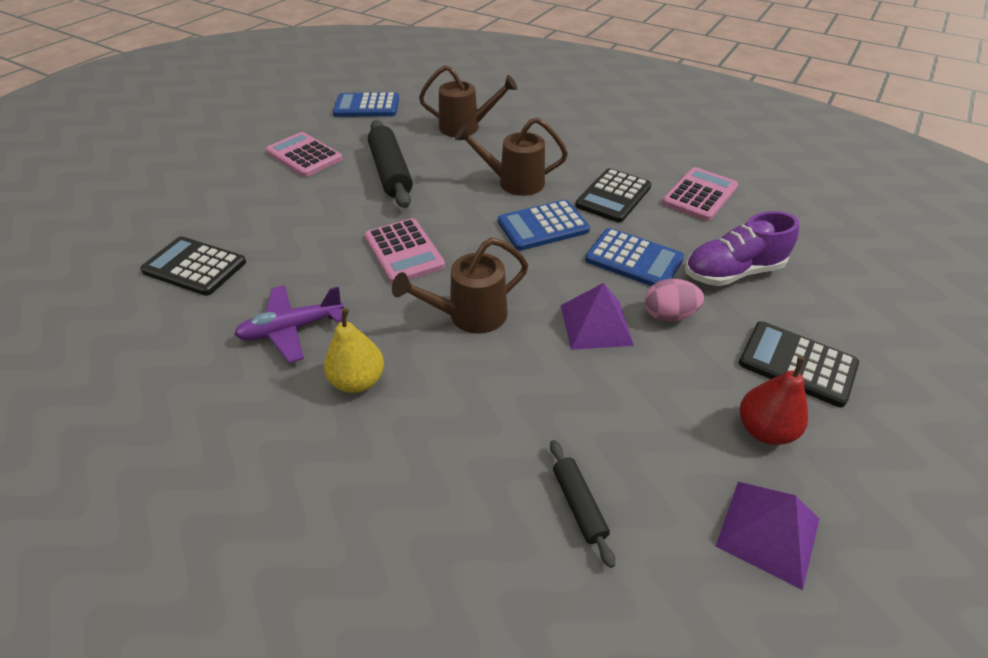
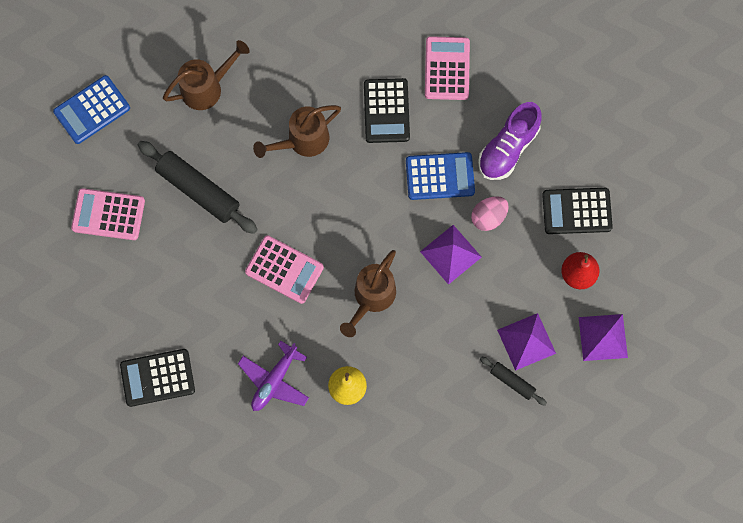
camera: 35 degrees left, 30 degrees up
blue calculator [498,200,590,251] -> none
none -> purple pyramid [497,313,556,371]

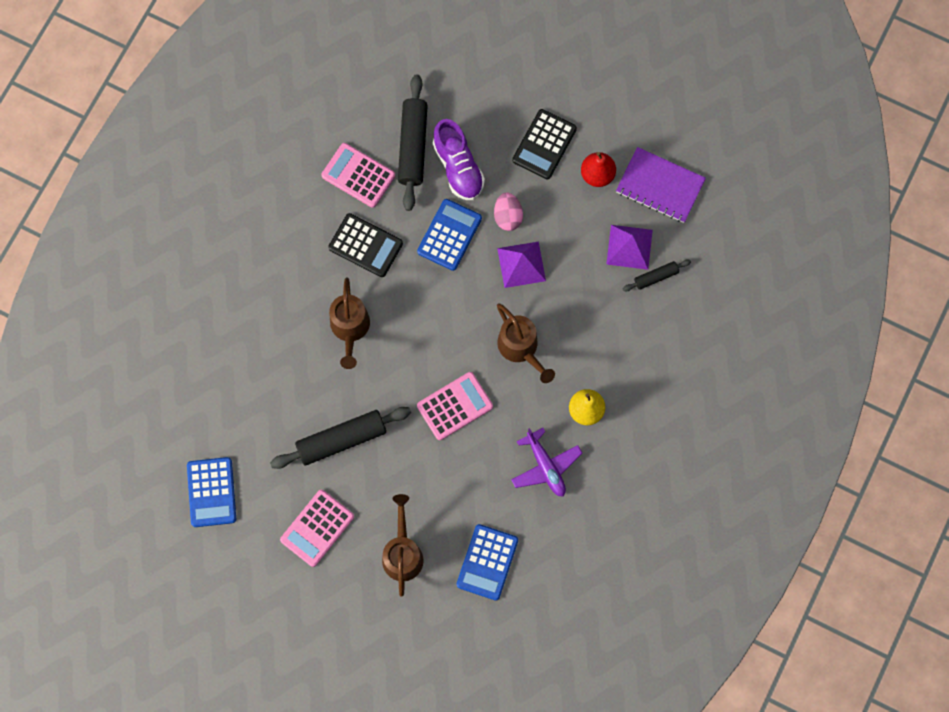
camera: 60 degrees left, 0 degrees up
black calculator [120,349,195,407] -> blue calculator [456,524,518,601]
brown watering can [163,40,250,110] -> brown watering can moved to [382,494,424,597]
purple pyramid [579,314,628,361] -> purple notebook [616,147,706,223]
none -> black rolling pin [398,75,428,211]

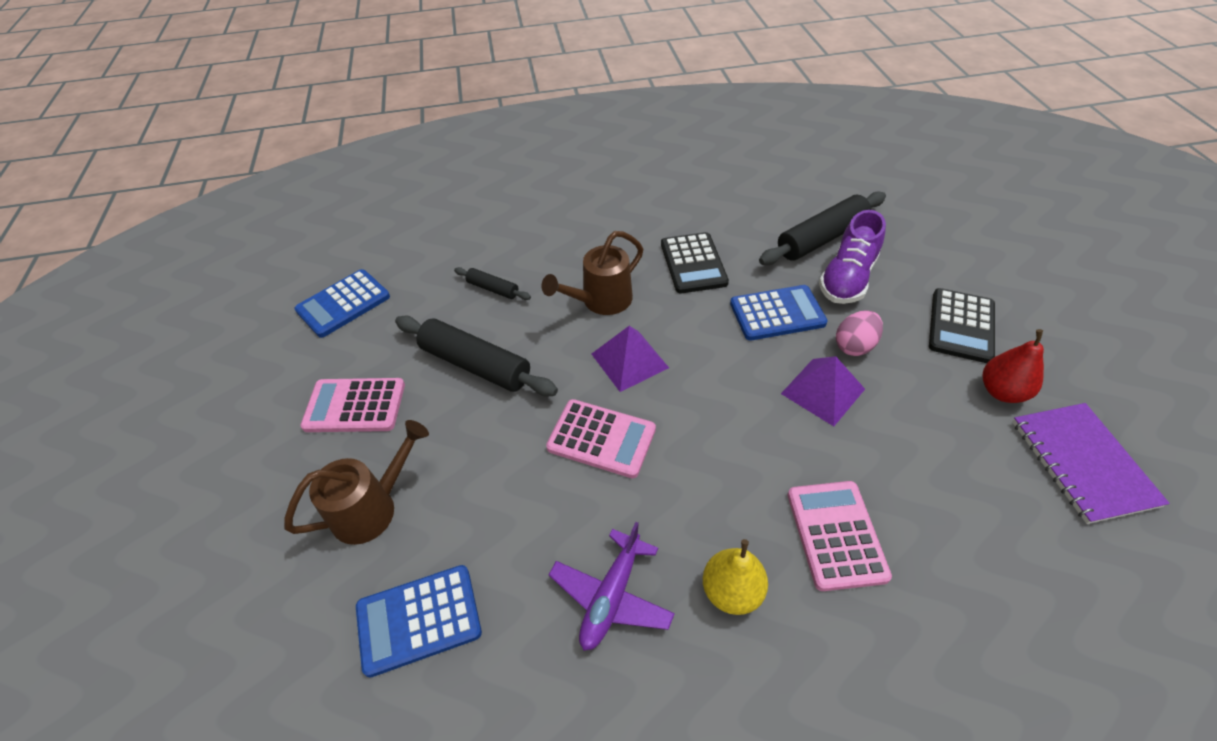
camera: 55 degrees right, 25 degrees down
pink calculator [321,143,395,208] -> pink calculator moved to [787,481,892,591]
brown watering can [497,303,555,383] -> none
black calculator [512,109,577,179] -> black calculator turned 60 degrees counterclockwise [929,288,995,363]
purple pyramid [606,225,653,270] -> purple pyramid moved to [592,326,669,392]
black rolling pin [623,260,691,291] -> black rolling pin moved to [454,267,531,300]

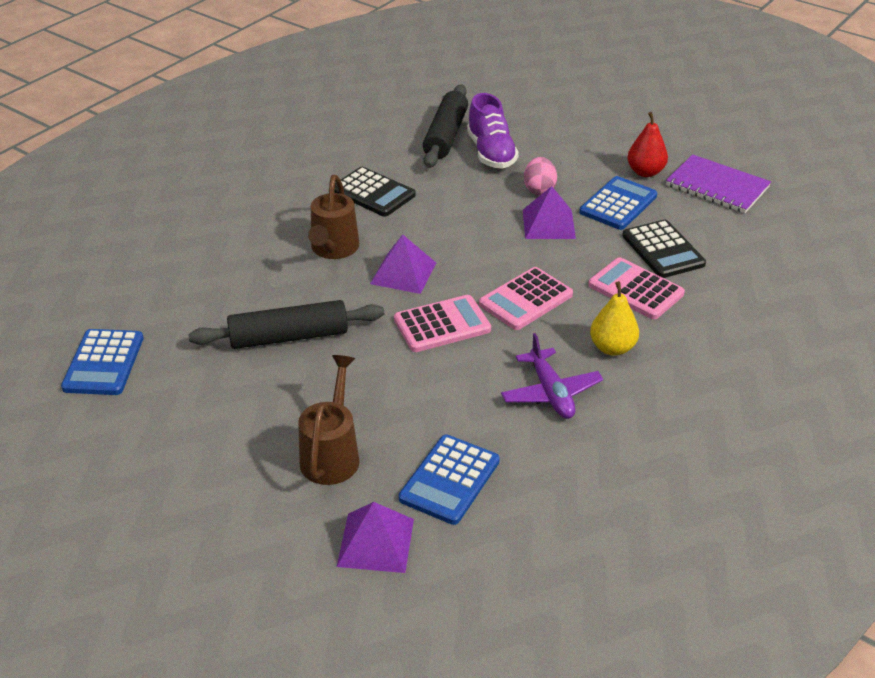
camera: 45 degrees left, 10 degrees down
pink calculator [300,378,405,432] -> pink calculator moved to [479,267,573,330]
black rolling pin [454,267,531,300] -> none
blue calculator [730,285,828,341] -> blue calculator moved to [579,176,657,230]
black calculator [929,288,995,363] -> black calculator moved to [623,220,706,278]
none -> purple pyramid [337,502,414,573]

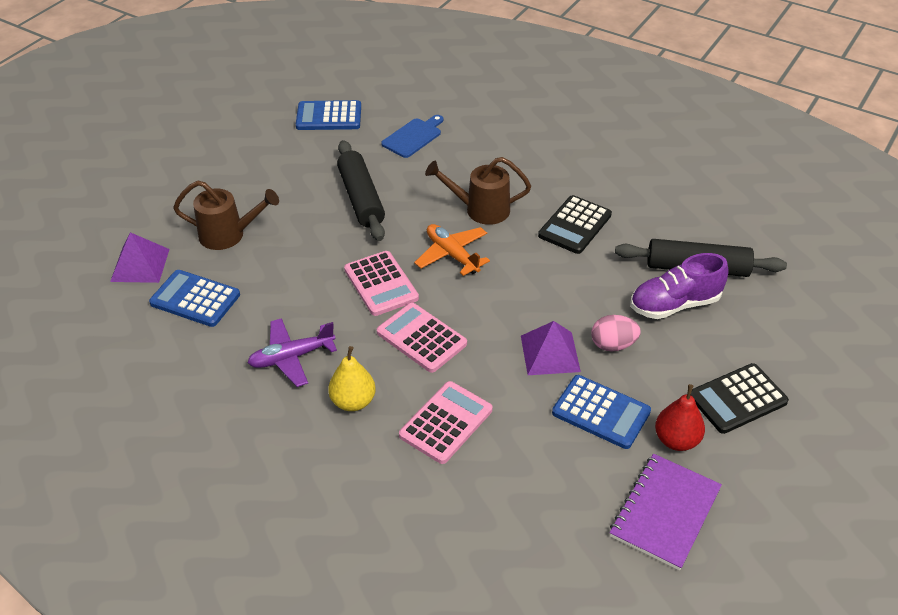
camera: 85 degrees right, 5 degrees up
purple pyramid [370,234,436,294] -> orange plane [414,224,490,276]
black calculator [623,220,706,278] -> black calculator moved to [691,363,789,434]
none -> blue cutting board [381,115,443,158]

